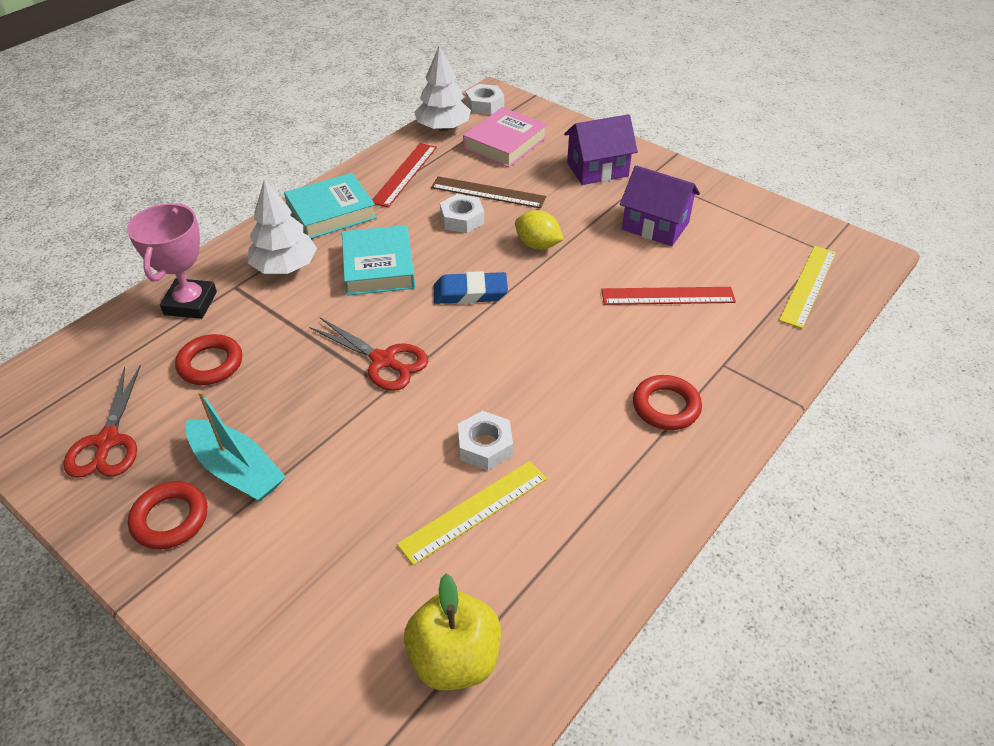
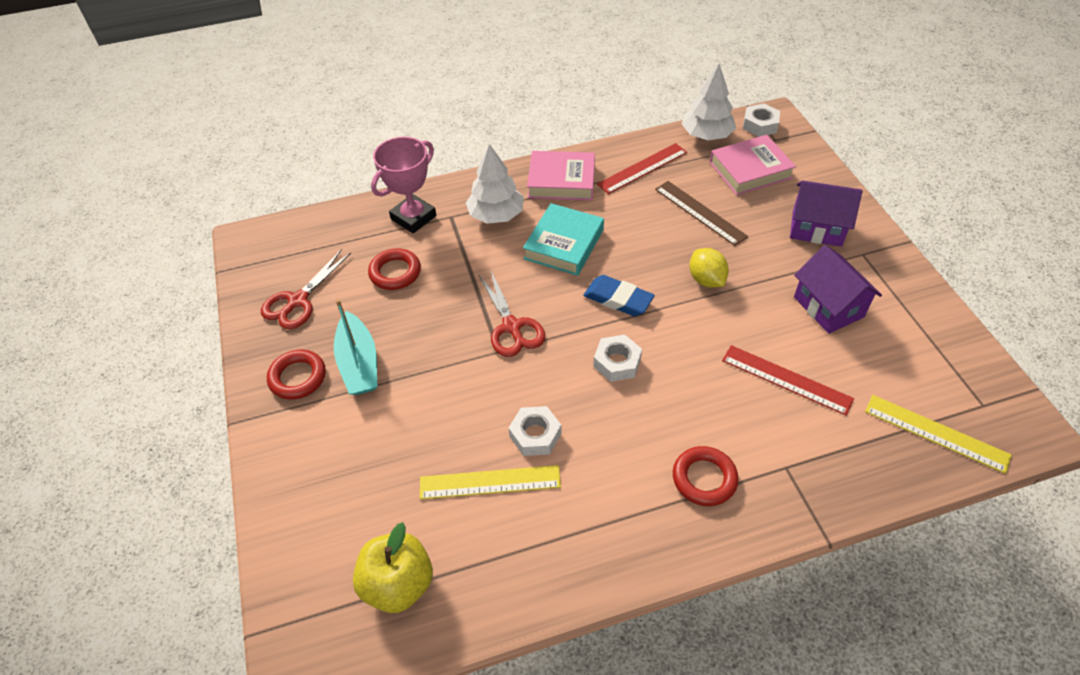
camera: 35 degrees right, 5 degrees up
turquoise book [284,173,377,239] -> pink book [527,151,595,200]
white nut [440,194,484,233] -> white nut moved to [593,335,642,382]
yellow ruler [779,246,836,329] -> yellow ruler turned 60 degrees clockwise [865,395,1012,474]

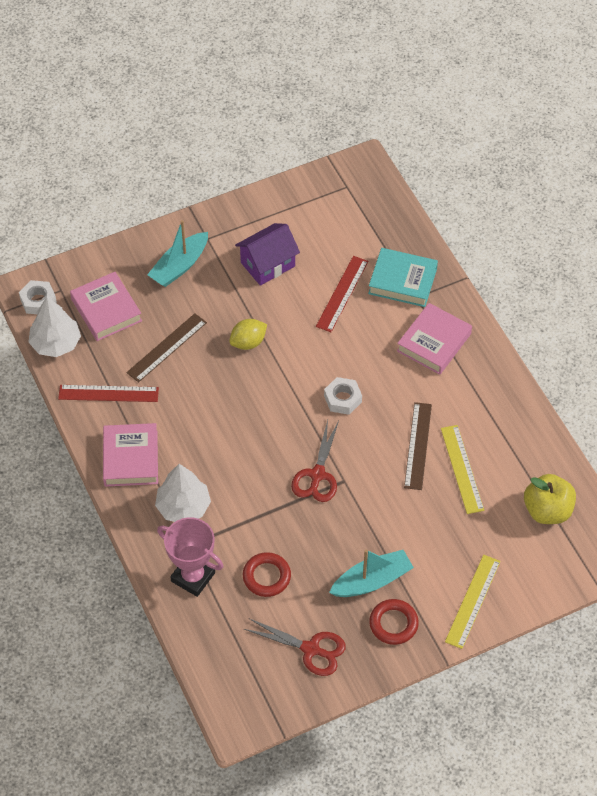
camera: 100 degrees left, 5 degrees up
red scissors [478,269,545,357] -> red scissors turned 135 degrees clockwise [291,420,339,502]
white nut [509,406,562,456] -> brown ruler [404,402,432,490]
turquoise book [523,203,604,276] -> turquoise book moved to [368,248,438,307]
blue eraser [583,275,655,316] -> none
red ruler [597,143,687,194] -> red ruler turned 45 degrees counterclockwise [58,385,159,402]
red ring [673,446,739,506] -> pink book [397,303,472,375]
purple house [790,180,862,247] -> turquoise boat [147,220,208,287]
yellow ruler [865,395,1012,474] -> yellow ruler moved to [445,555,501,649]

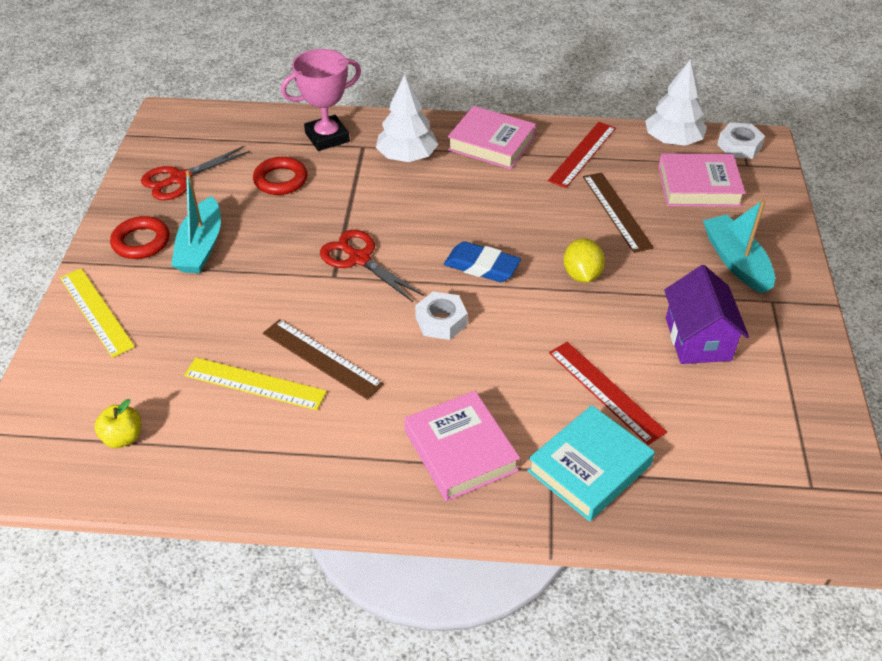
camera: 120 degrees right, 10 degrees down
yellow apple [524,474,576,524] -> yellow apple [94,399,141,448], size x0.58
none -> blue eraser [444,241,521,282]

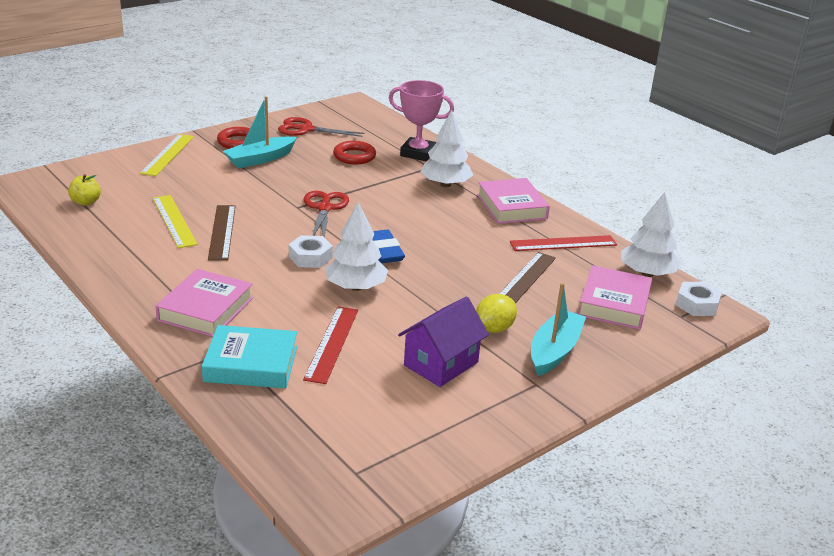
camera: 45 degrees right, 15 degrees down
yellow lemon [564,238,605,283] -> yellow lemon moved to [476,294,517,333]
pink book [658,153,745,207] -> pink book turned 60 degrees clockwise [578,265,652,329]
none -> white tree [325,202,388,291]

